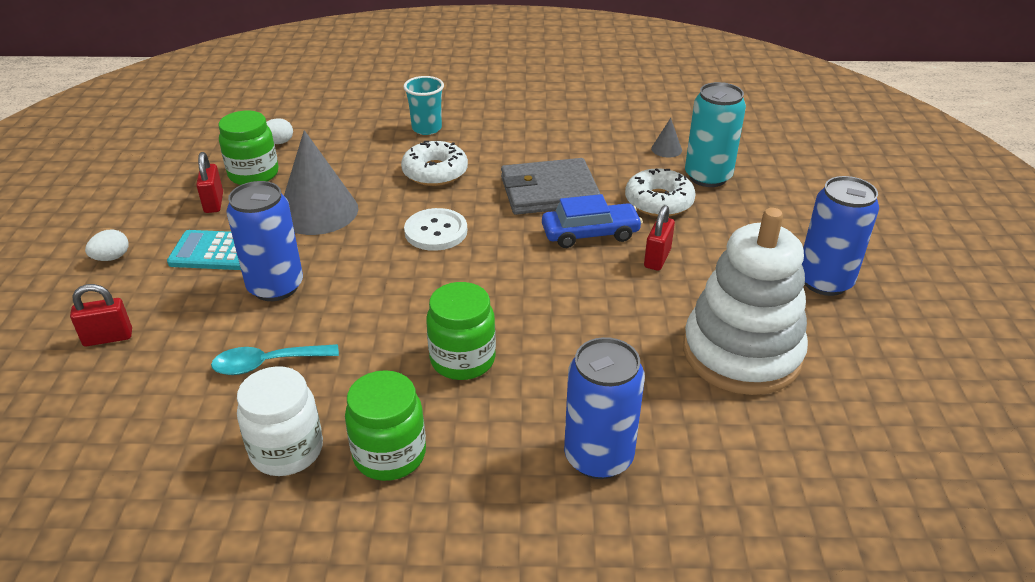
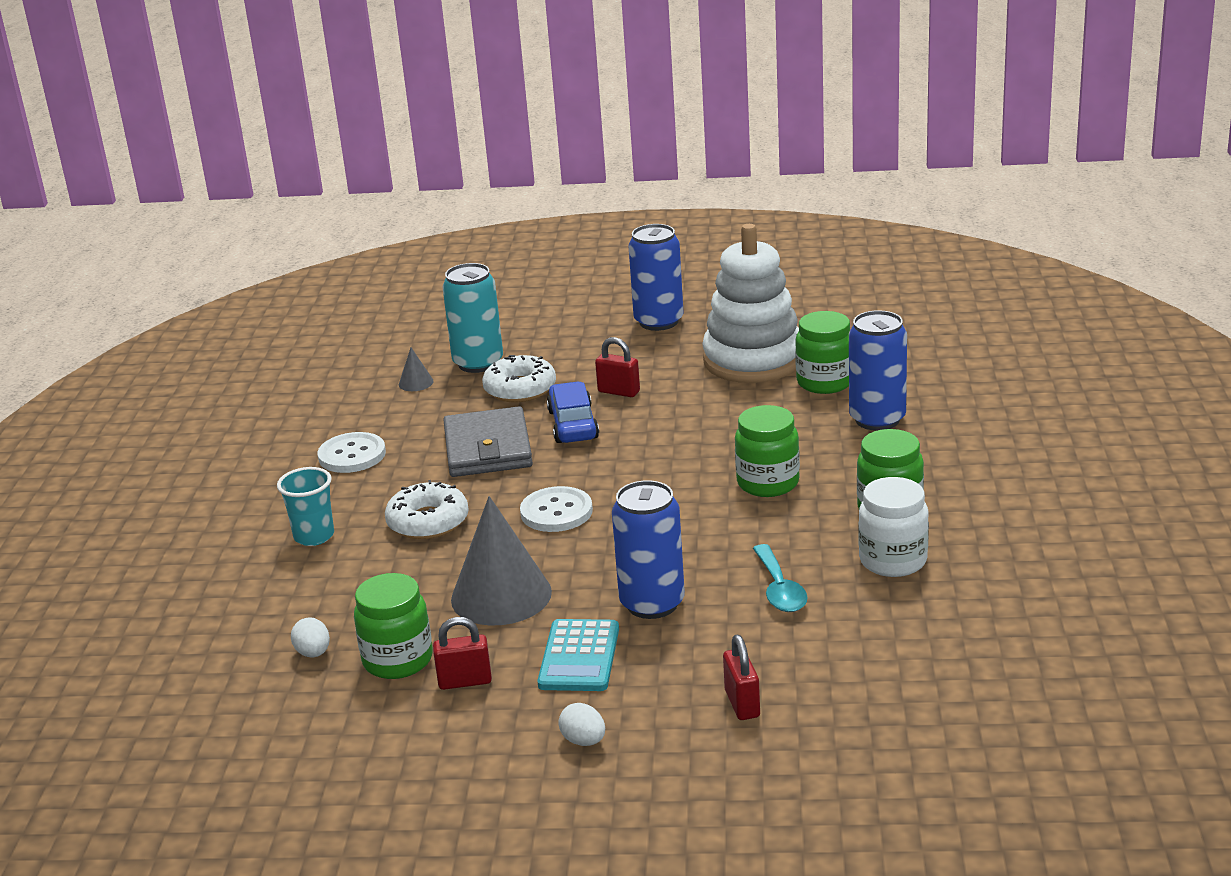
camera: 85 degrees left, 10 degrees down
none -> white button [318,432,386,473]
none -> green jar [795,311,850,394]

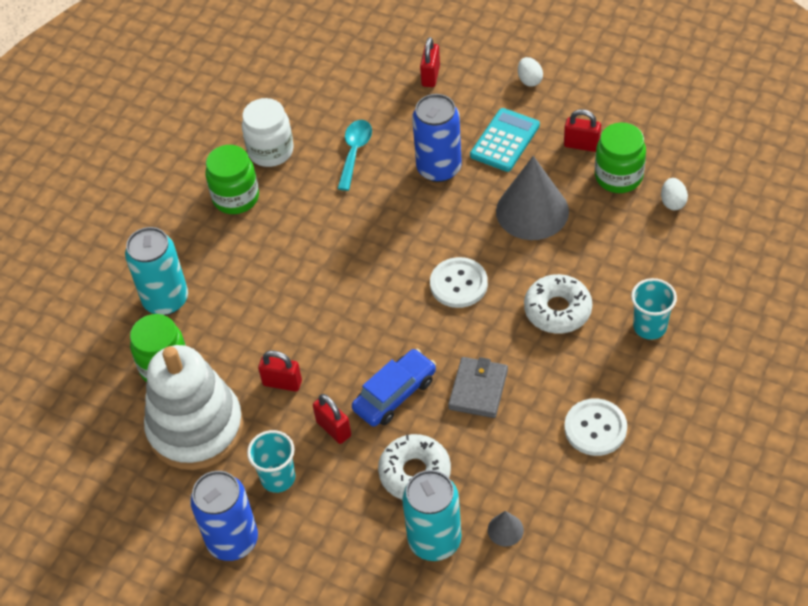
camera: 155 degrees left, 25 degrees up
grey wallet [443,406,533,477] -> grey wallet [448,357,508,418], size x0.66
blue car [547,382,599,443] -> blue car turned 150 degrees counterclockwise [352,349,436,426]
green jar [735,405,800,497] -> none
blue can [849,310,907,431] -> turquoise can [125,227,188,315]
none -> turquoise cup [247,430,295,493]
none -> red padlock [258,350,302,392]

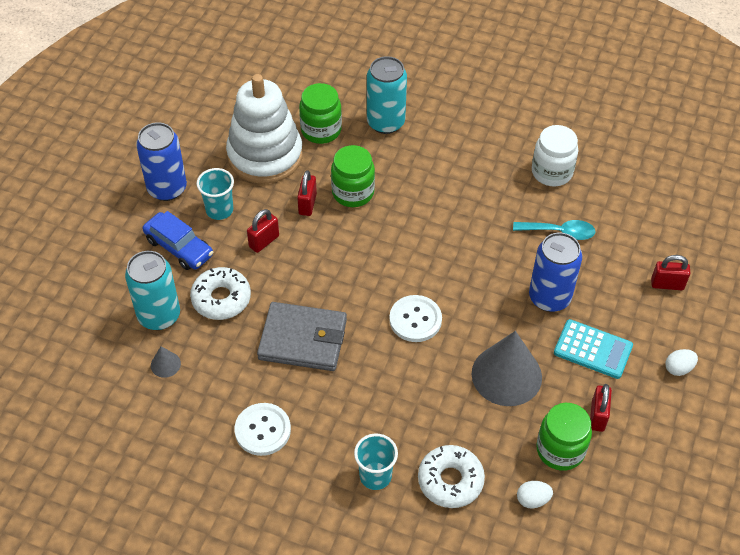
camera: 80 degrees right, 0 degrees up
green jar [205,145,259,214] -> green jar moved to [331,145,375,207]
blue car [352,349,436,426] -> blue car moved to [142,211,213,270]
grey wallet [448,357,508,418] -> grey wallet [257,302,347,371], size x1.52
white donut [524,274,592,334] -> white donut moved to [418,445,485,508]

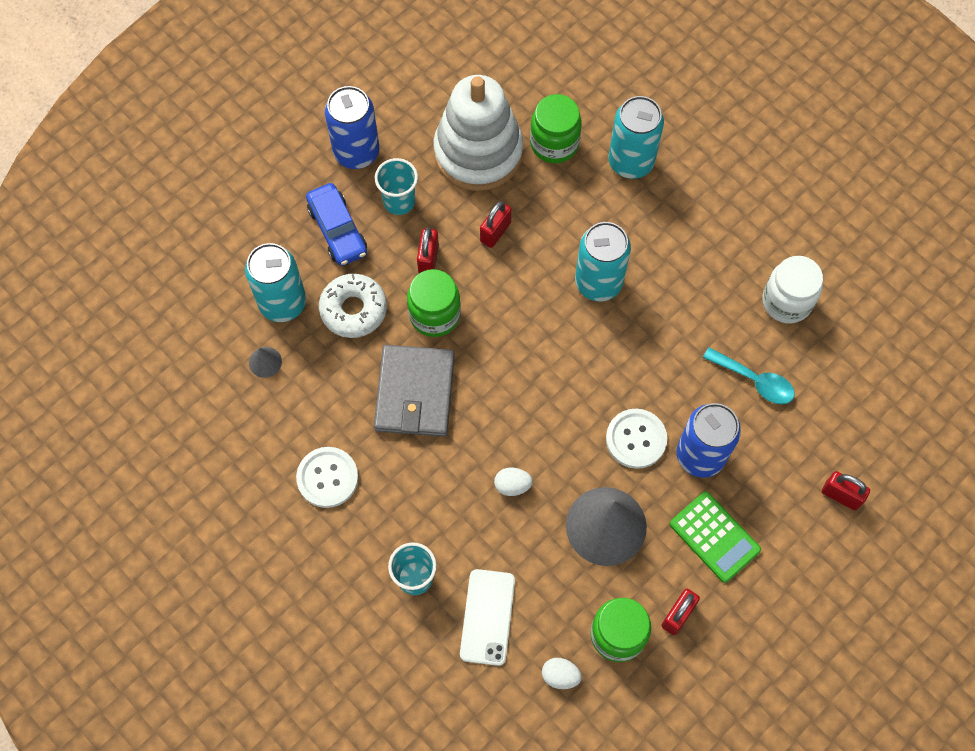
camera: 25 degrees right, 15 degrees up
red padlock [247,209,279,253] -> red padlock turned 60 degrees counterclockwise [417,227,439,273]
grey wallet [257,302,347,371] -> grey wallet turned 60 degrees clockwise [374,345,455,437]
green jar [331,145,375,207] -> green jar moved to [407,269,461,337]
white button [389,295,442,342] -> white button moved to [606,409,667,469]
white donut [418,445,485,508] -> white phone [460,569,515,666]
turquoise calculator [554,319,633,379] -> green calculator [670,491,761,583]
white egg [665,349,698,376] -> white egg moved to [494,468,533,496]
none -> turquoise can [575,222,631,301]

